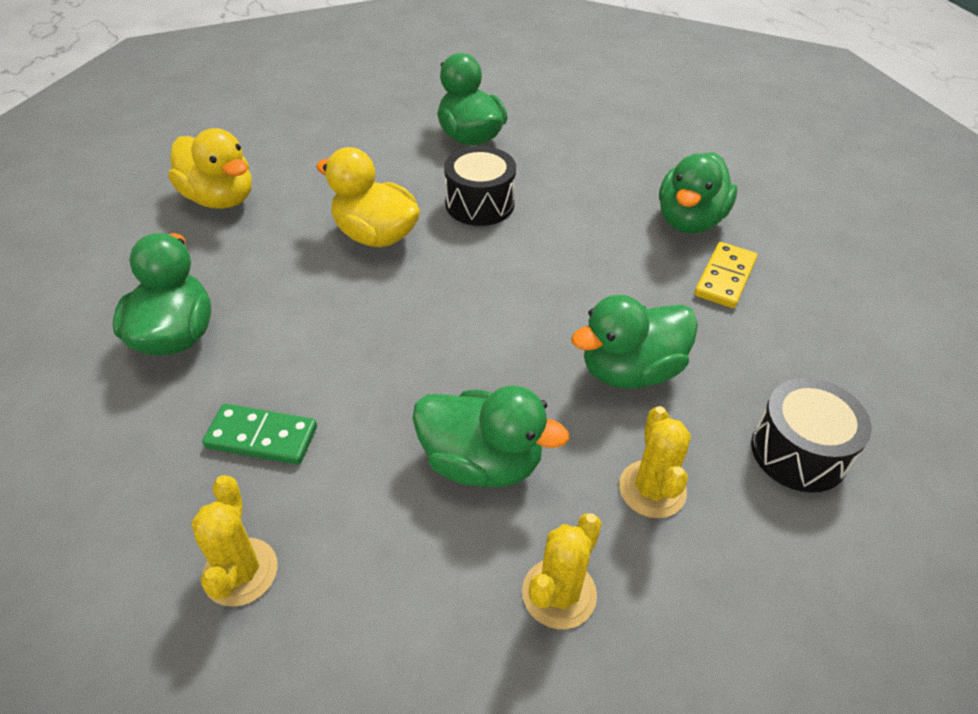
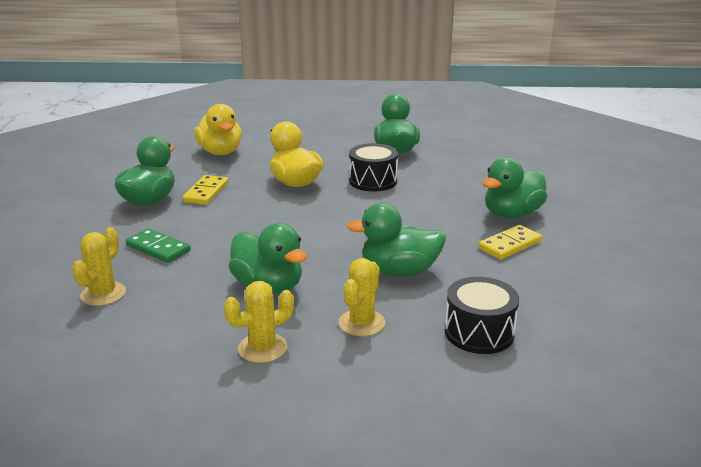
camera: 25 degrees right, 20 degrees down
none -> yellow domino [182,175,228,205]

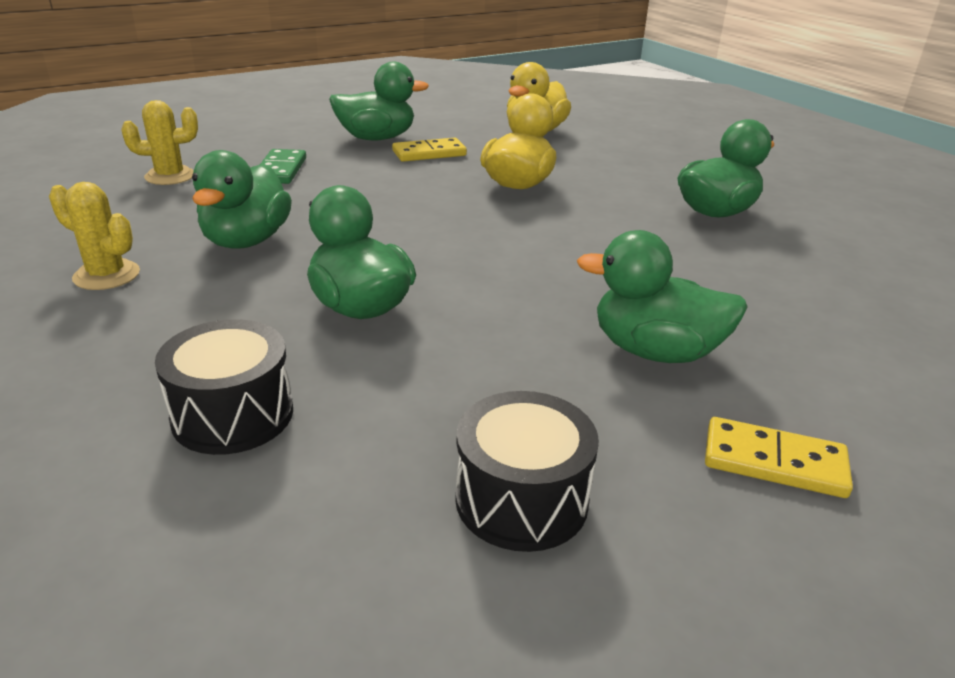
camera: 55 degrees right, 5 degrees up
yellow cactus [339,258,385,336] -> none
black drum [349,143,398,191] -> black drum moved to [455,391,599,552]
yellow domino [478,225,542,260] -> yellow domino moved to [705,417,853,498]

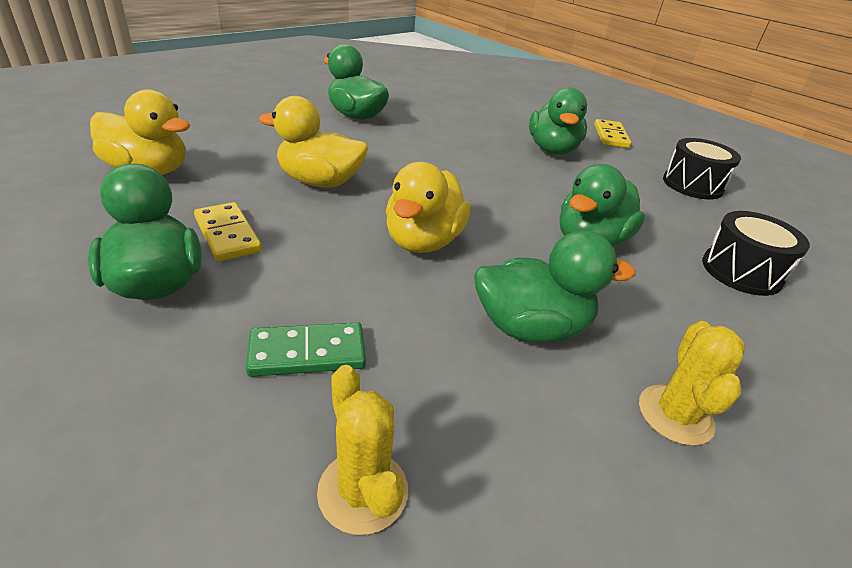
camera: 105 degrees left, 5 degrees up
none -> yellow duck [386,162,470,253]

